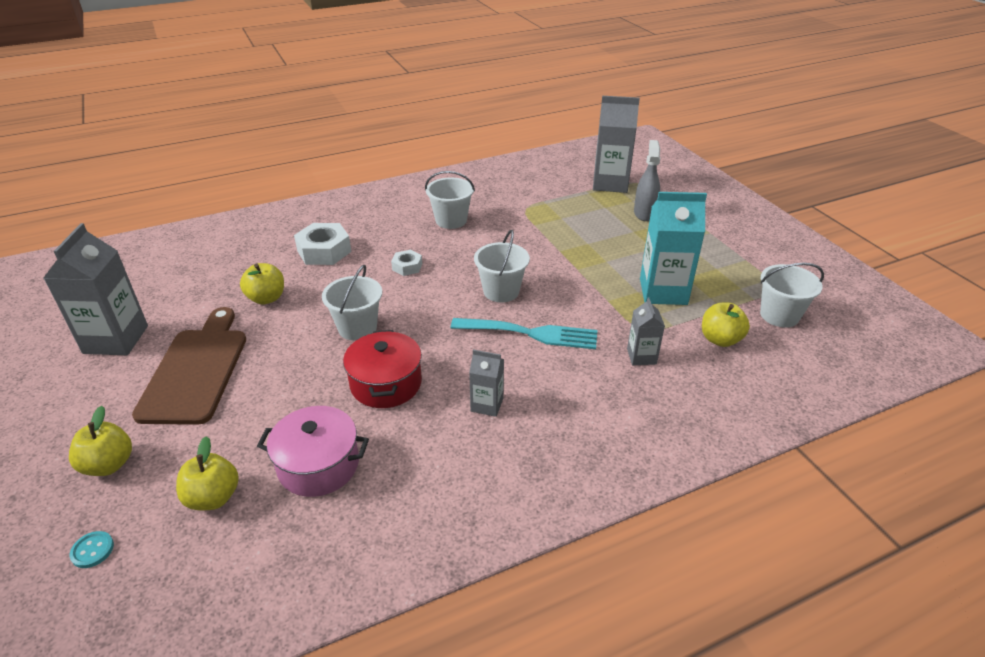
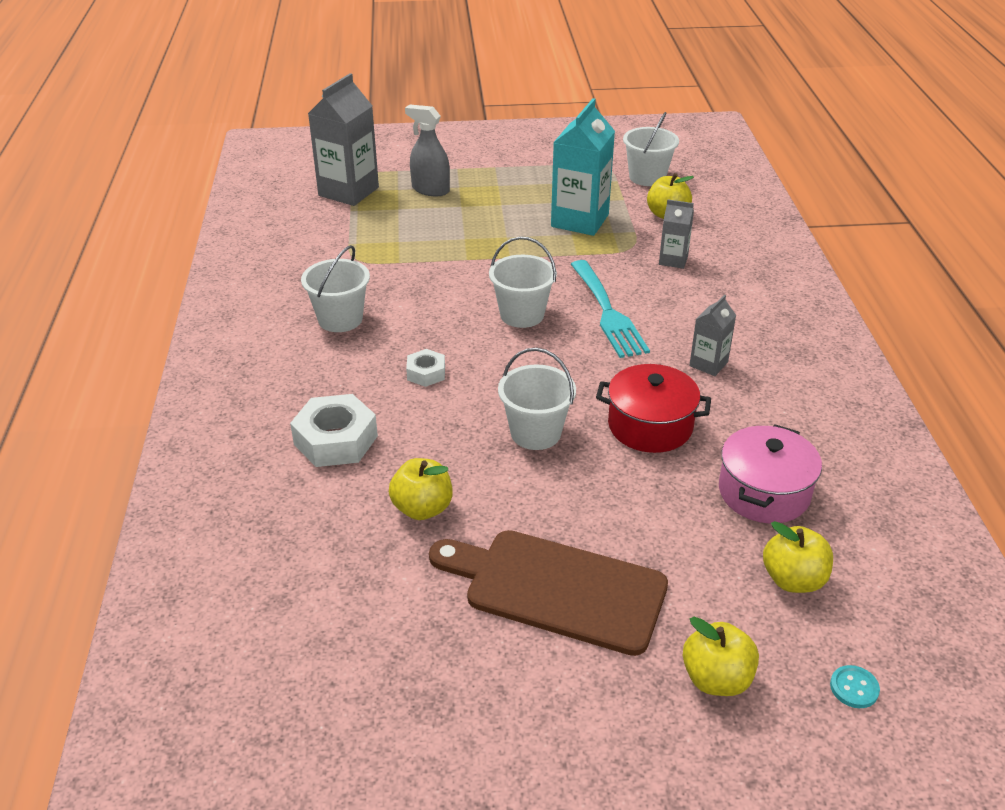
camera: 70 degrees left, 0 degrees up
grey carton [43,223,148,355] -> none
turquoise fork [451,318,597,349] -> turquoise fork turned 135 degrees clockwise [571,260,650,358]

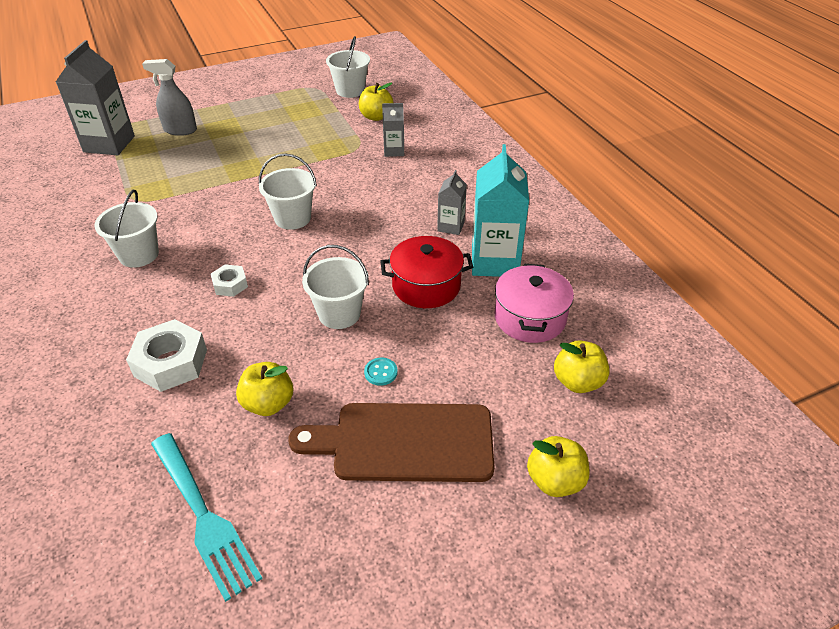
camera: 20 degrees left, 5 degrees up
turquoise carton [551,98,615,236] -> turquoise carton moved to [472,144,529,277]
turquoise fork [571,260,650,358] -> turquoise fork moved to [151,433,263,602]
turquoise button [830,665,880,708] -> turquoise button moved to [364,358,398,386]

